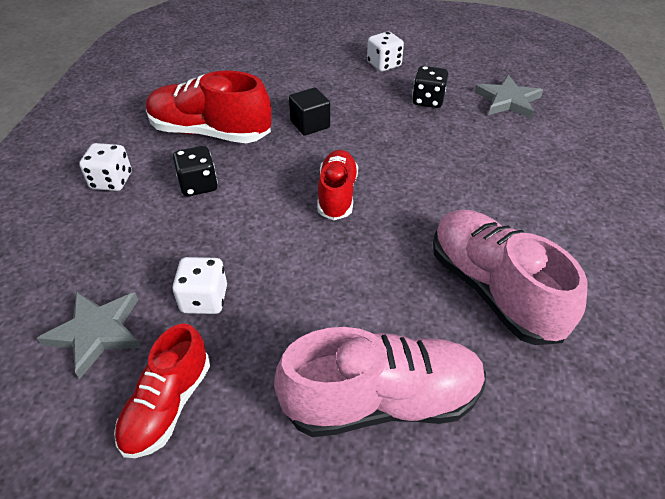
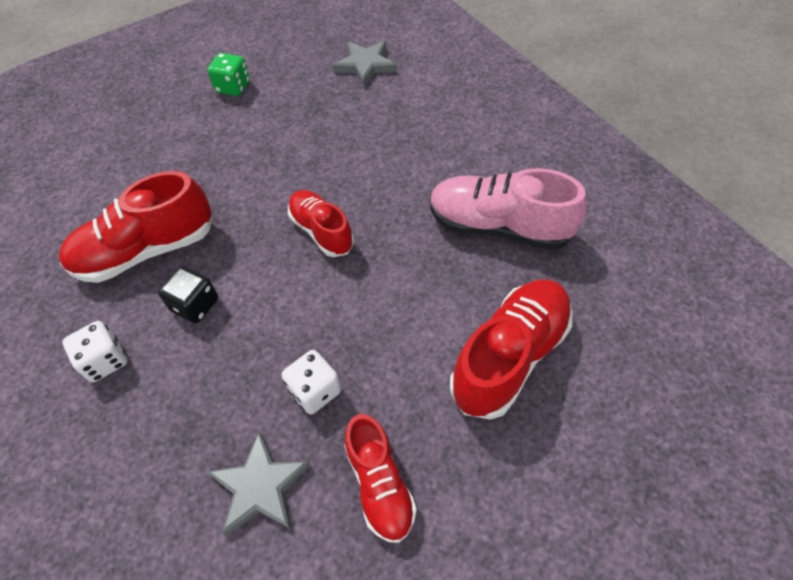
camera: 40 degrees left, 10 degrees up
pink shoe [274,327,486,437] -> red shoe [450,279,573,420]
black cube [289,88,330,136] -> none
white dice [367,31,404,72] -> green dice [207,53,250,96]
black dice [412,66,448,108] -> none

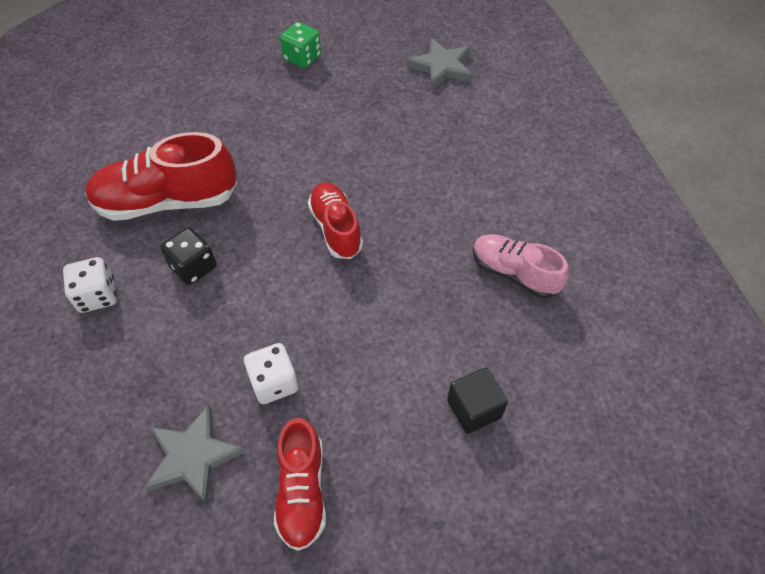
camera: 15 degrees right, 0 degrees up
pink shoe [430,168,587,250] -> pink shoe [473,234,569,299], size x0.63
red shoe [450,279,573,420] -> black cube [447,368,508,434]

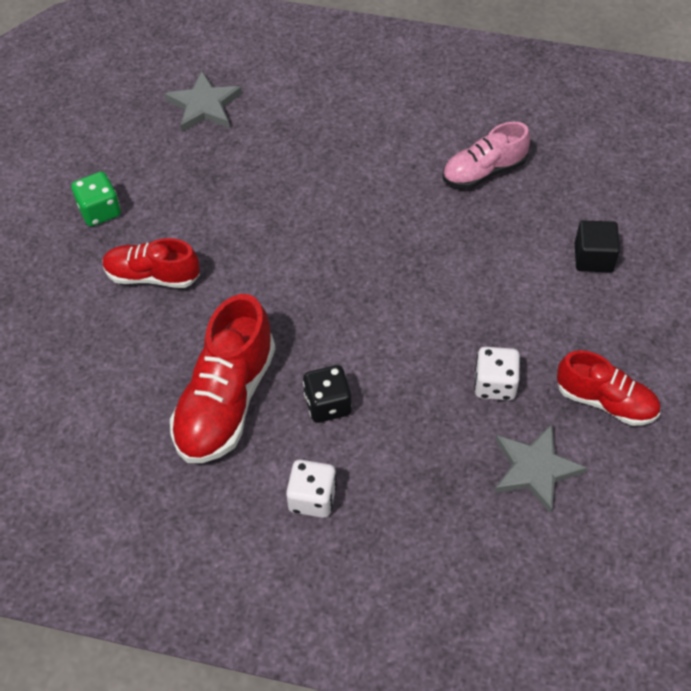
camera: 60 degrees left, 0 degrees up
red shoe [308,182,363,259] -> red shoe moved to [102,238,200,288]

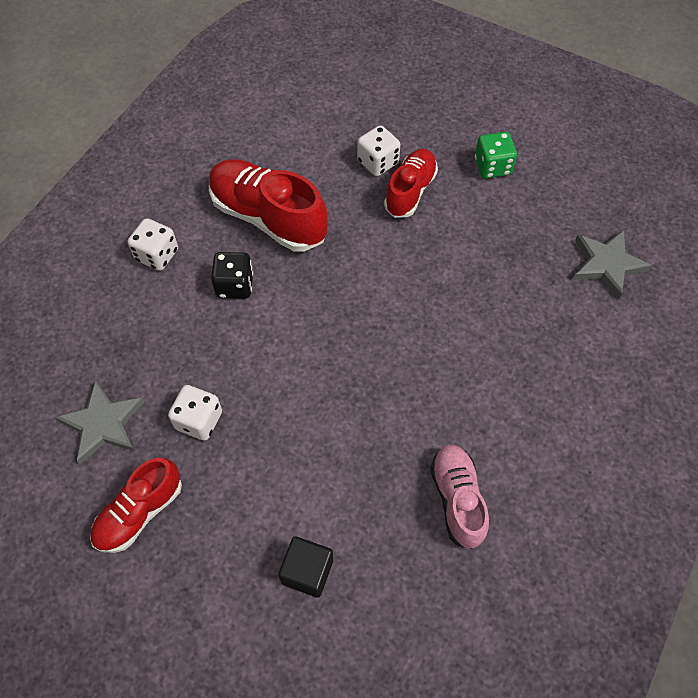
camera: 105 degrees right, 5 degrees up
none -> white dice [357,125,400,176]

